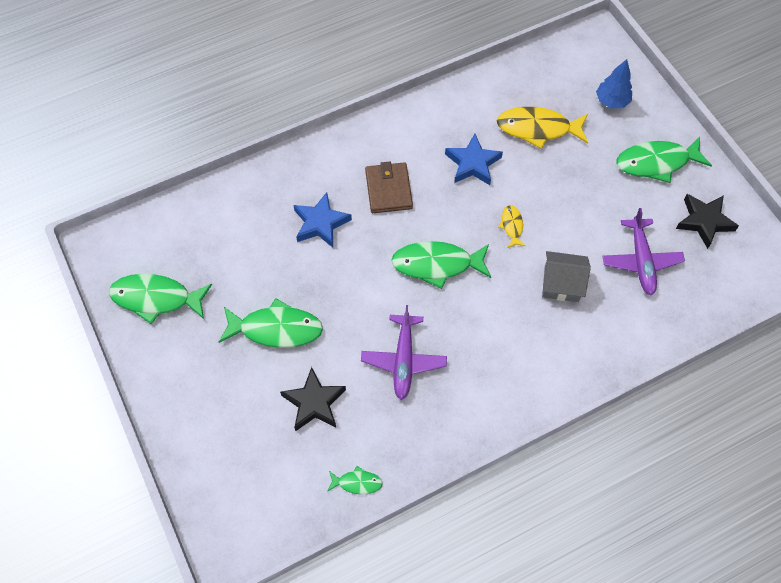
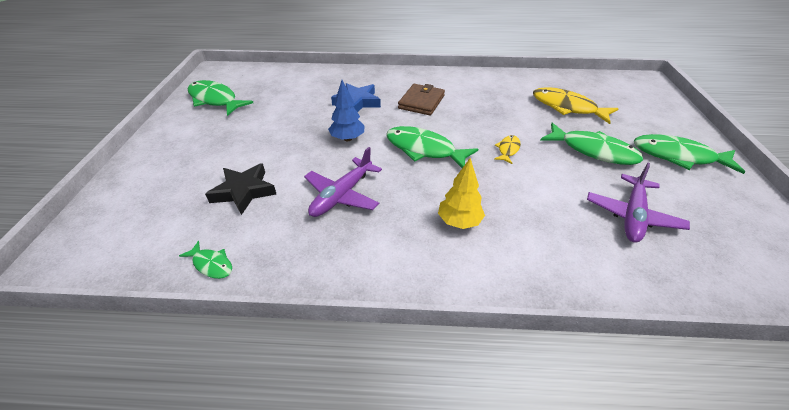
camera: 30 degrees right, 20 degrees down
green fish [218,298,323,348] -> green fish moved to [540,123,643,165]
blue star [445,134,503,185] -> none
grey house [542,251,591,302] -> none
blue tree [596,59,632,108] -> blue tree moved to [328,80,365,141]
black star [676,194,739,249] -> none
none -> yellow tree [438,158,485,229]

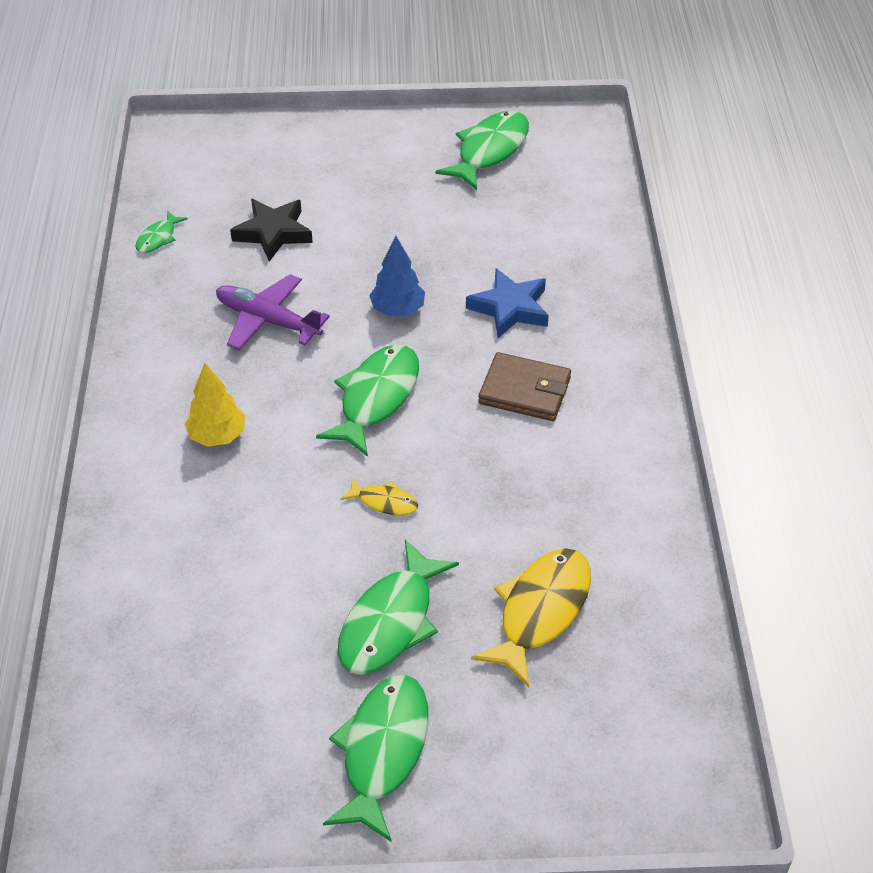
camera: 85 degrees right, 5 degrees up
purple plane [587,162,690,243] -> none

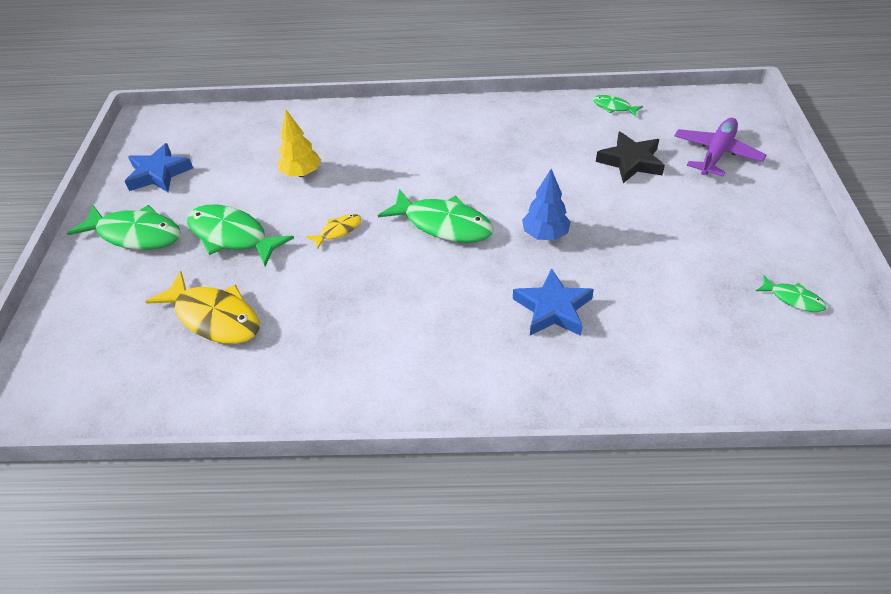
camera: 95 degrees right, 0 degrees up
yellow tree [185,363,245,447] -> yellow tree moved to [278,110,321,177]
purple plane [216,274,330,350] -> purple plane moved to [674,118,766,177]
yellow fish [340,478,418,516] -> yellow fish turned 150 degrees counterclockwise [306,214,361,249]
green fish [435,111,529,190] -> green fish [756,275,826,312], size x0.50
brown wallet [478,352,571,421] -> none
none -> blue star [125,143,193,192]

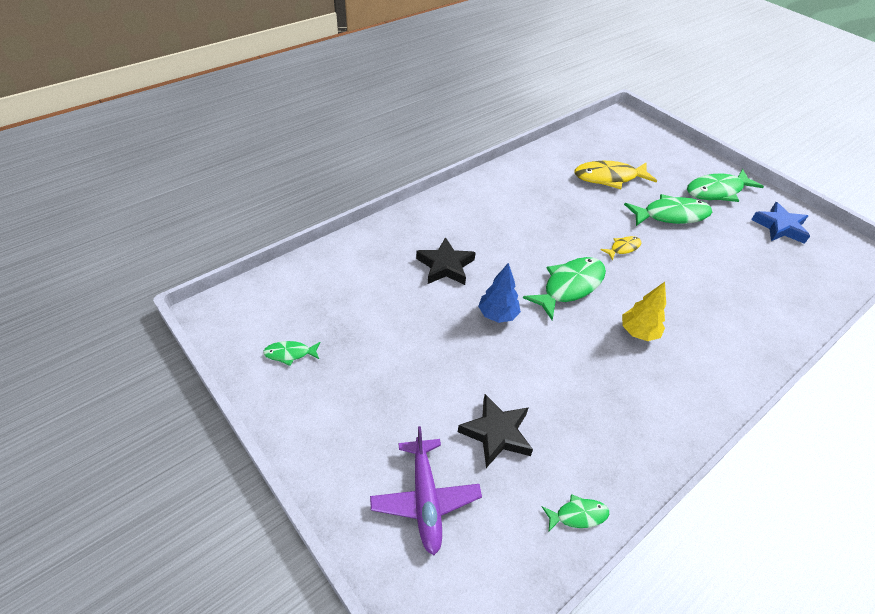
camera: 135 degrees right, 0 degrees up
yellow tree [278,110,321,177] -> yellow tree moved to [622,282,666,341]
yellow fish [306,214,361,249] -> yellow fish turned 135 degrees counterclockwise [600,236,641,260]
green fish [378,189,494,243] -> green fish turned 150 degrees clockwise [523,257,606,320]
blue star [513,268,594,336] -> black star [416,237,476,285]

